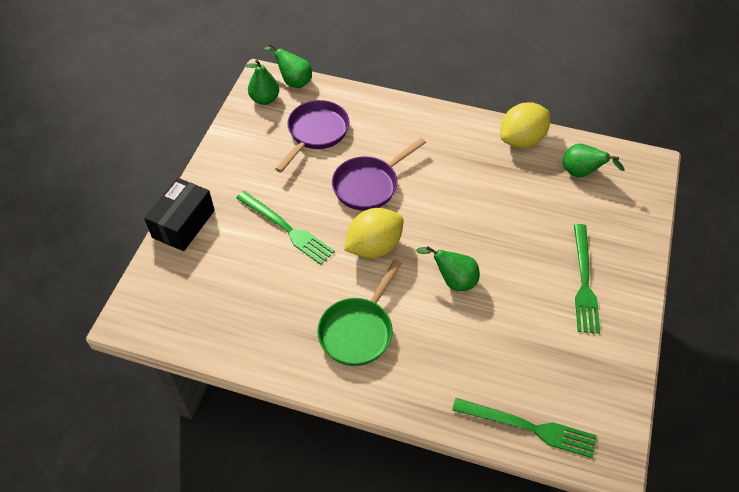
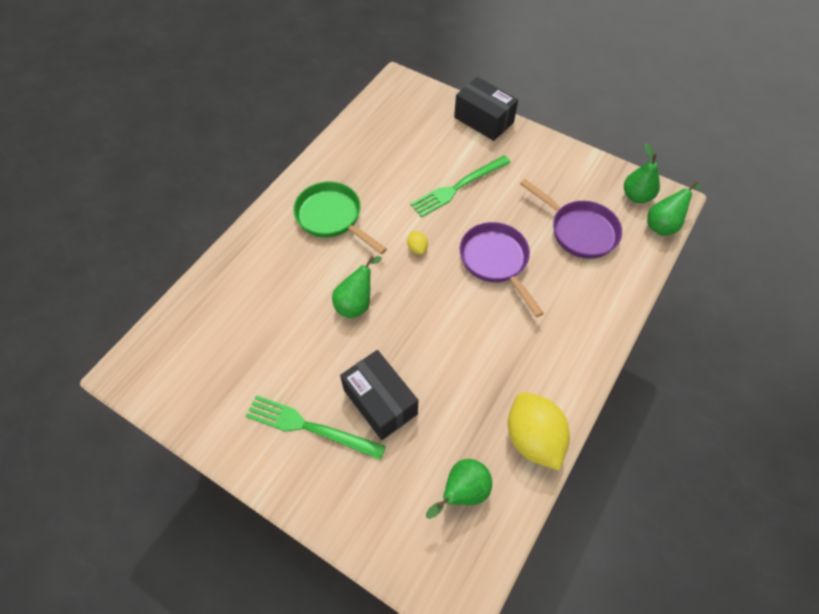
camera: 105 degrees right, 5 degrees up
yellow lemon [344,208,403,258] -> yellow lemon [407,231,428,255], size x0.43
green fork [452,398,597,458] -> none
none -> black box [340,350,418,440]

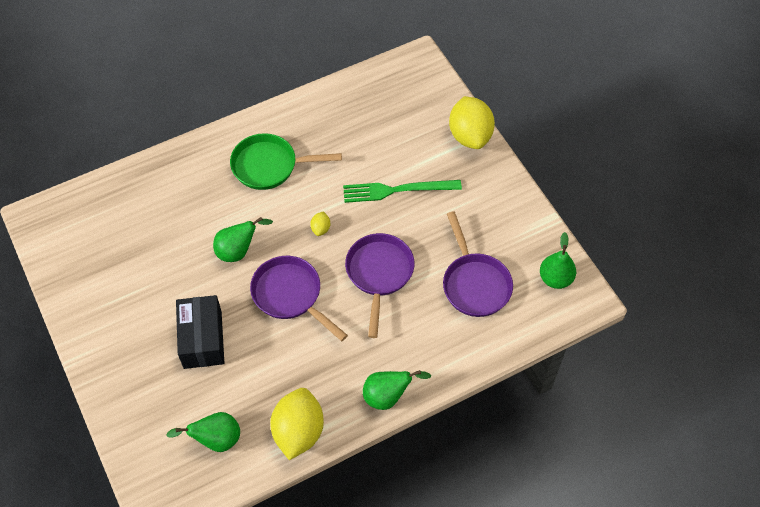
camera: 30 degrees right, 0 degrees up
green fork [246,395,386,460] -> none
green pan [293,182,387,254] -> green pan turned 75 degrees counterclockwise [230,133,342,190]
black box [454,77,518,141] -> yellow lemon [449,96,495,149]
green pear [647,181,701,236] -> green pear moved to [363,370,431,410]
none -> purple pan [250,256,348,341]

